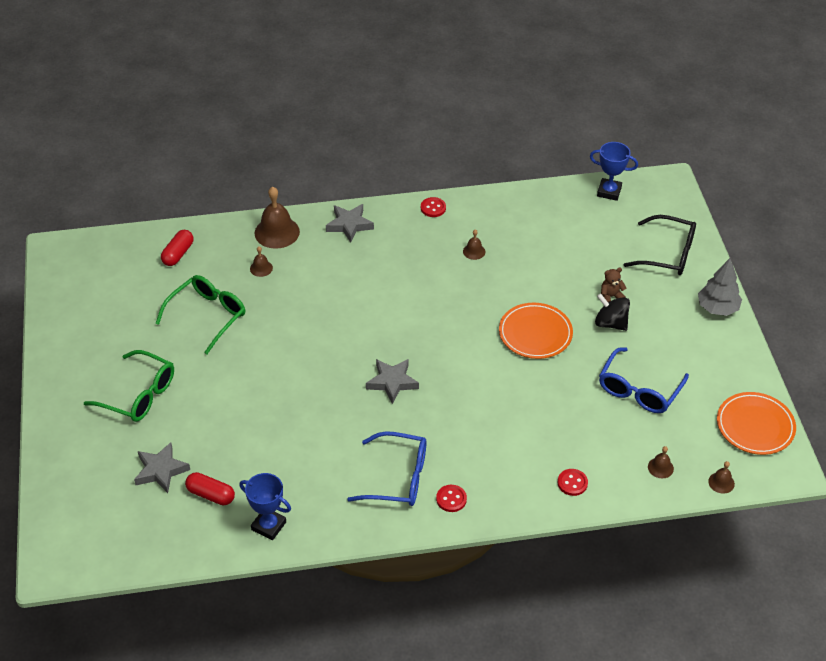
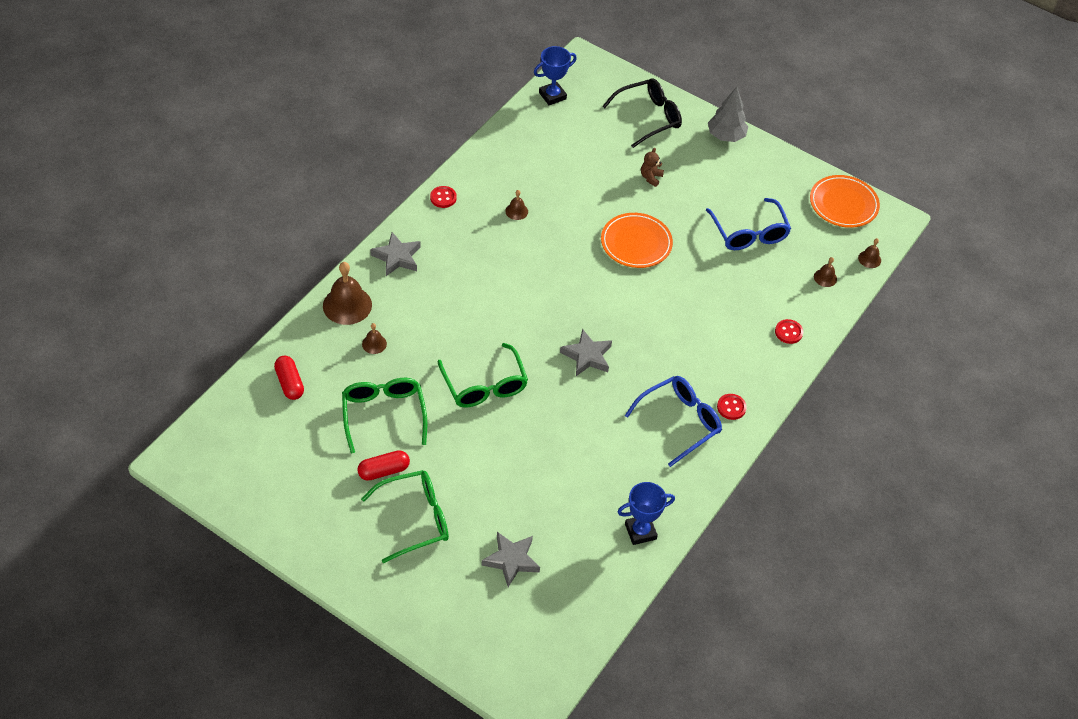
camera: 50 degrees left, 5 degrees up
red capsule [185,472,235,505] -> red capsule moved to [357,450,410,481]
black spinning top [595,293,630,331] -> none
none -> green glasses [438,343,528,407]

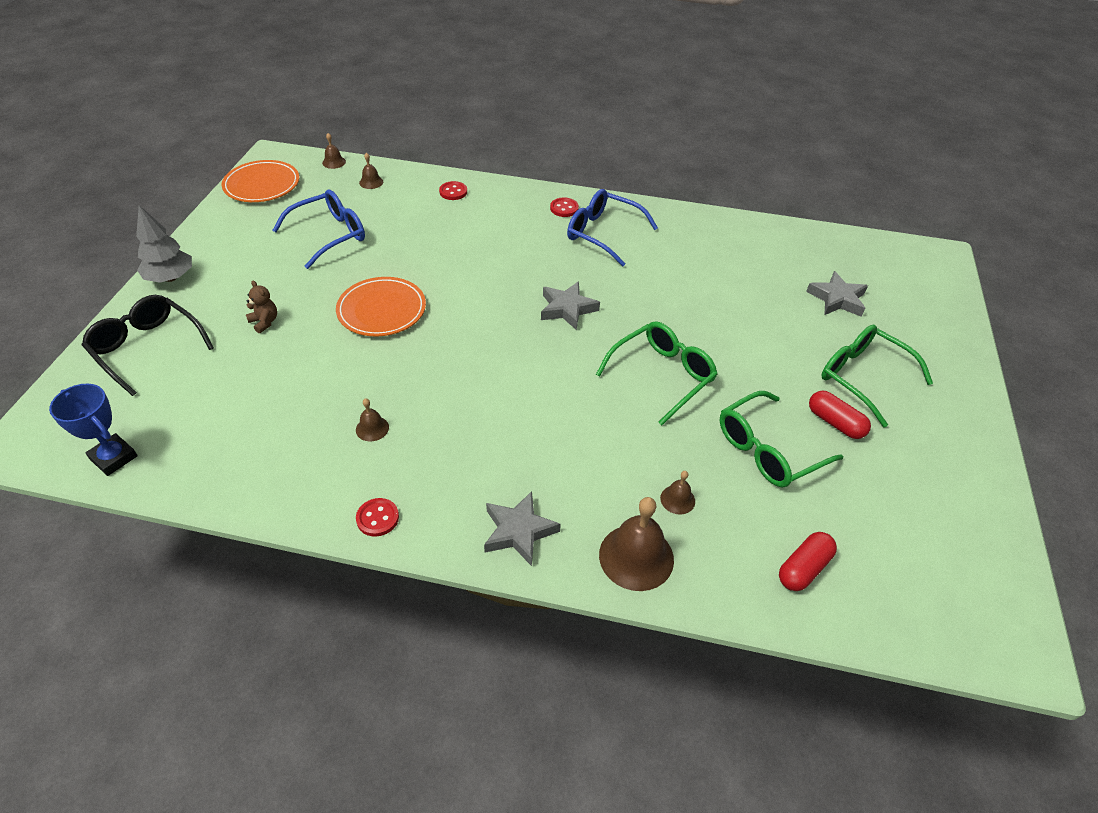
camera: 110 degrees left, 5 degrees down
blue trophy [618,482,675,545] -> none
brown teddy bear [641,148,664,187] -> brown teddy bear turned 135 degrees counterclockwise [246,281,277,333]

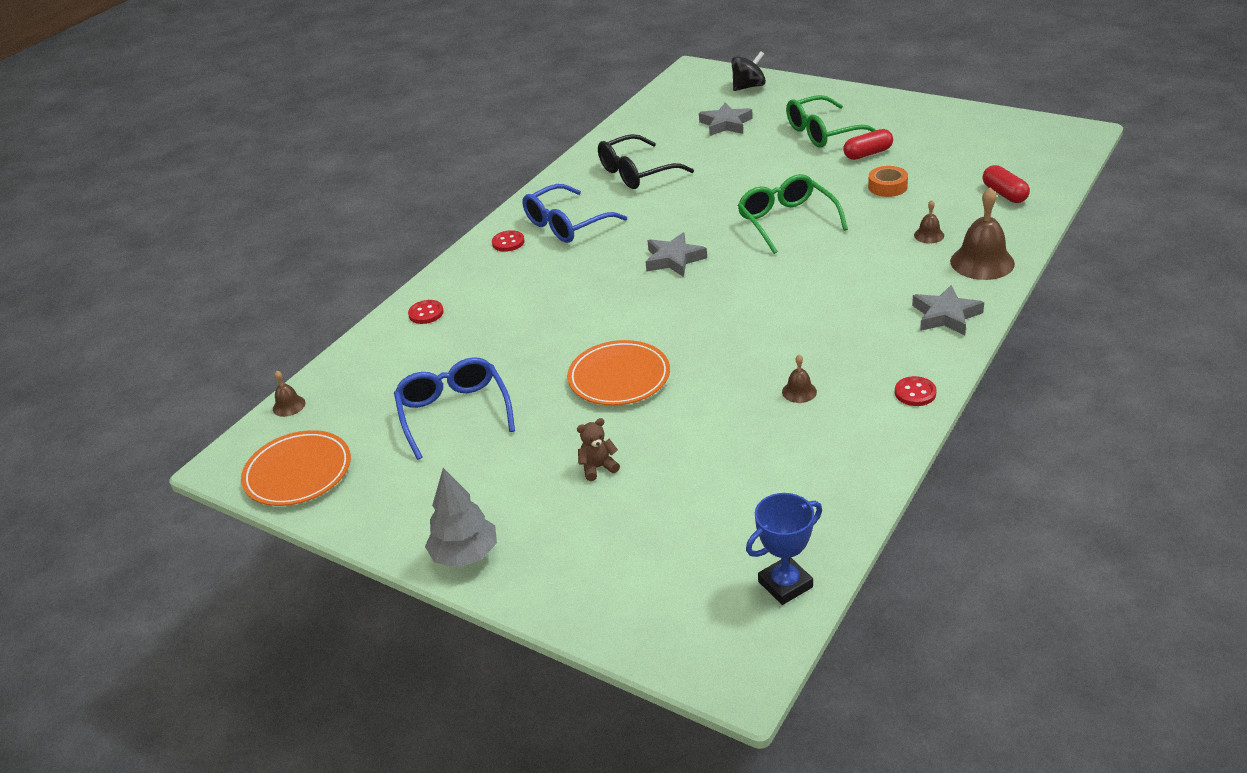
camera: 65 degrees left, 10 degrees down
black glasses [82,295,214,396] -> black glasses moved to [598,134,694,189]
brown bell [359,153,383,189] -> none
green glasses [720,391,843,488] -> orange tape [868,166,908,197]
none -> black spinning top [731,51,766,91]

